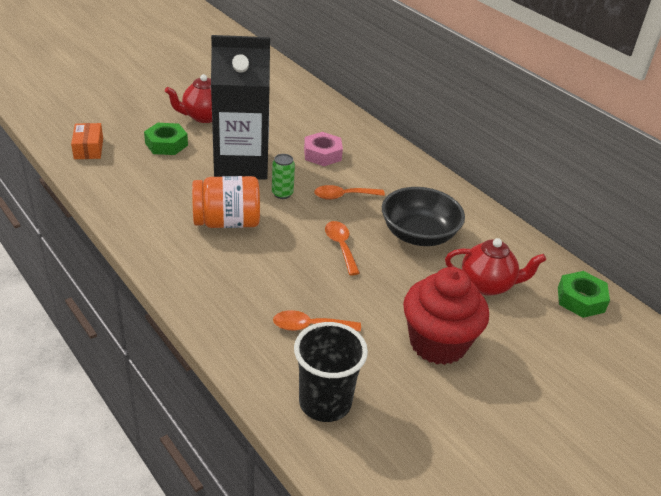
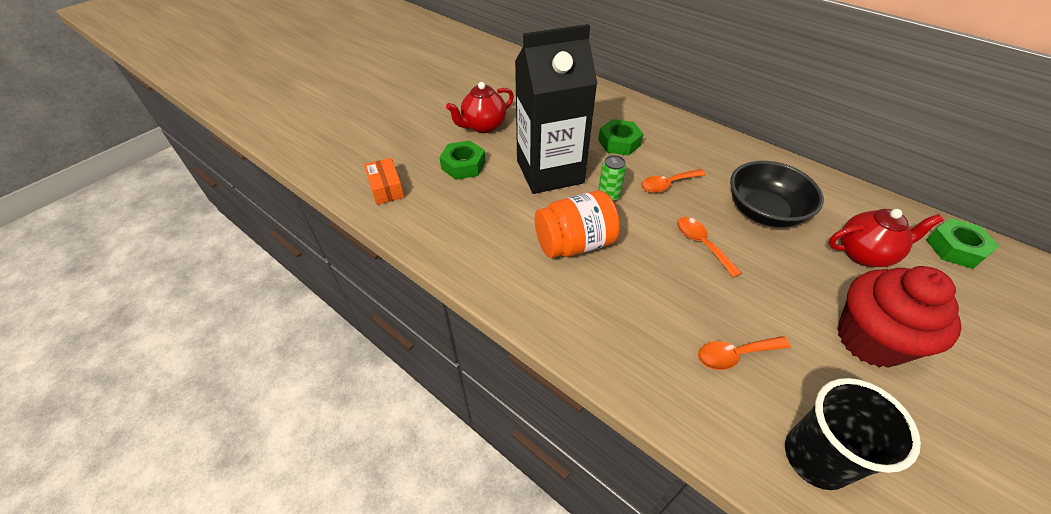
camera: 10 degrees left, 10 degrees up
pink nut [304,132,343,166] -> green nut [598,119,643,156]

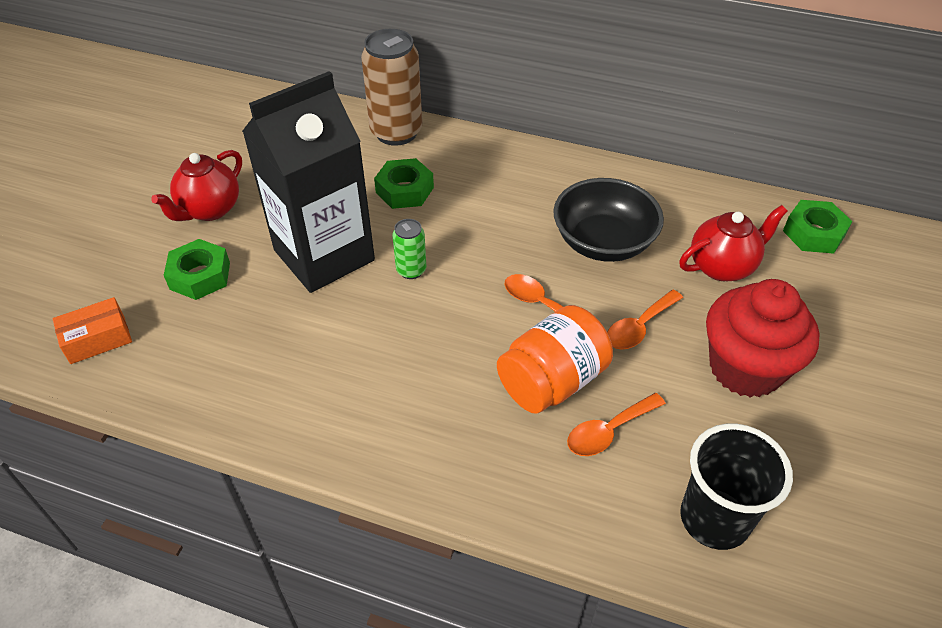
camera: 20 degrees left, 0 degrees up
orange box [364,158,404,205] -> orange box turned 75 degrees counterclockwise [53,297,132,364]
orange jar [535,190,620,258] -> orange jar moved to [497,305,613,414]
orange spoon [641,169,706,193] -> orange spoon moved to [607,290,683,350]
none -> brown can [361,29,422,146]

